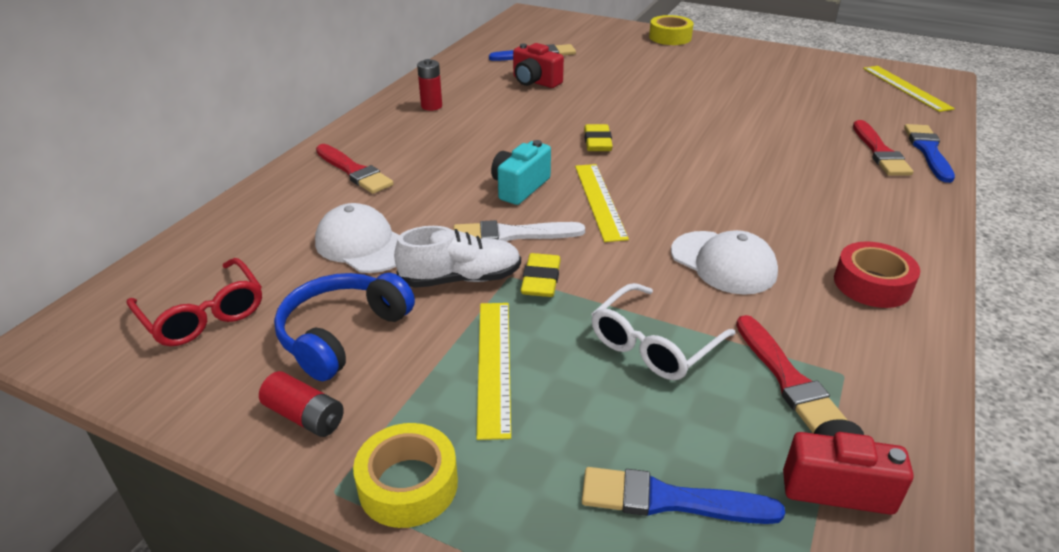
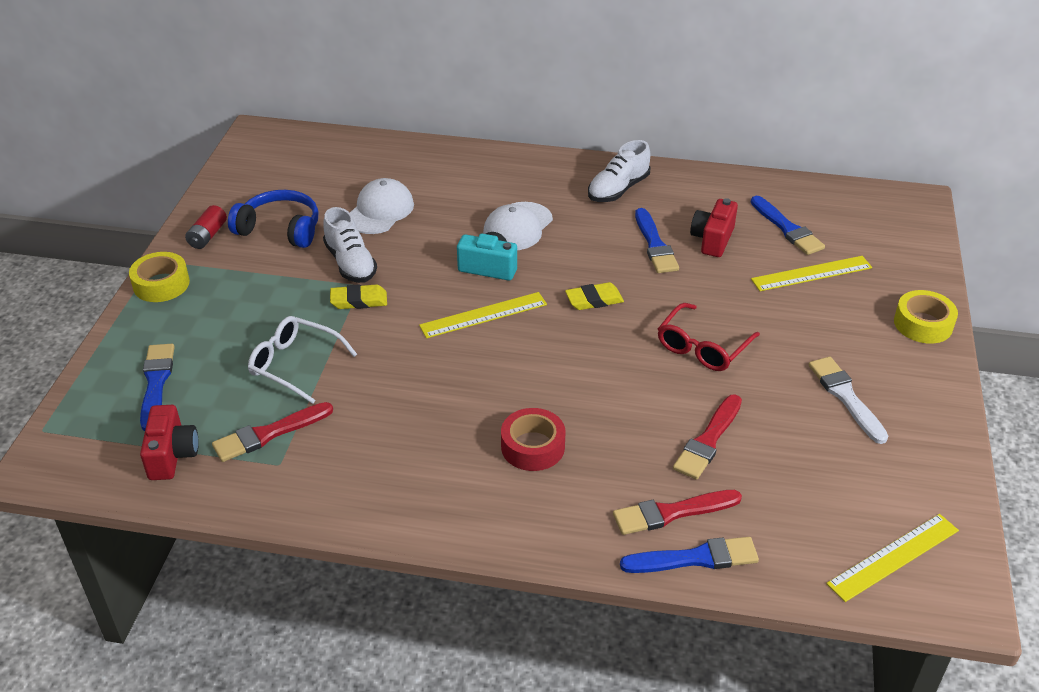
camera: 75 degrees right, 5 degrees up
red glasses [126,258,262,346] -> red glasses moved to [658,303,760,371]
red brush [316,144,393,194] -> red brush moved to [673,394,742,480]
red battery [417,59,442,111] -> white shoe [588,140,651,202]
white brush [453,220,585,241] -> white brush moved to [809,357,888,444]
yellow ruler [477,303,511,440] -> yellow ruler moved to [751,256,872,291]
white cap [671,230,778,295] -> white cap moved to [483,202,553,250]
red tape [834,241,920,308] -> red tape moved to [501,408,565,471]
none -> blue brush [635,208,679,273]

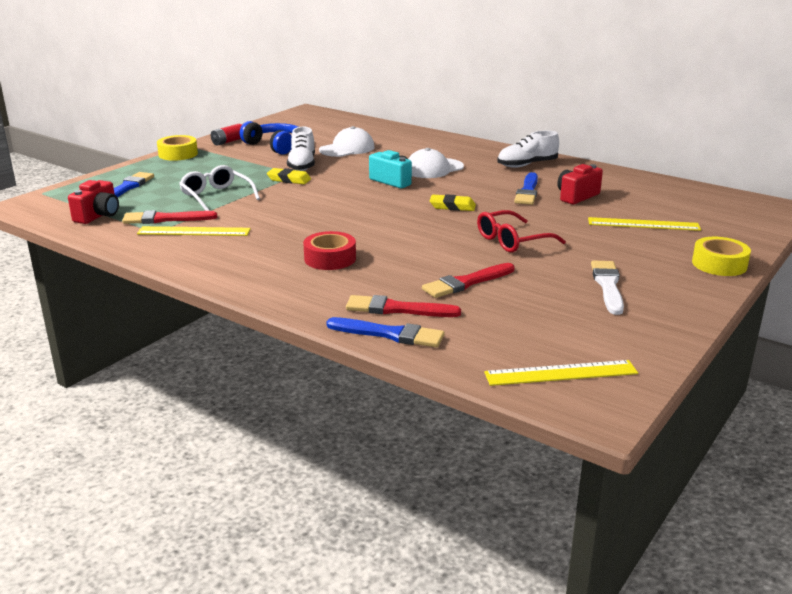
camera: 25 degrees right, 15 degrees down
yellow ruler [419,292,547,338] -> yellow ruler moved to [137,226,251,236]
blue brush [751,196,825,255] -> none

